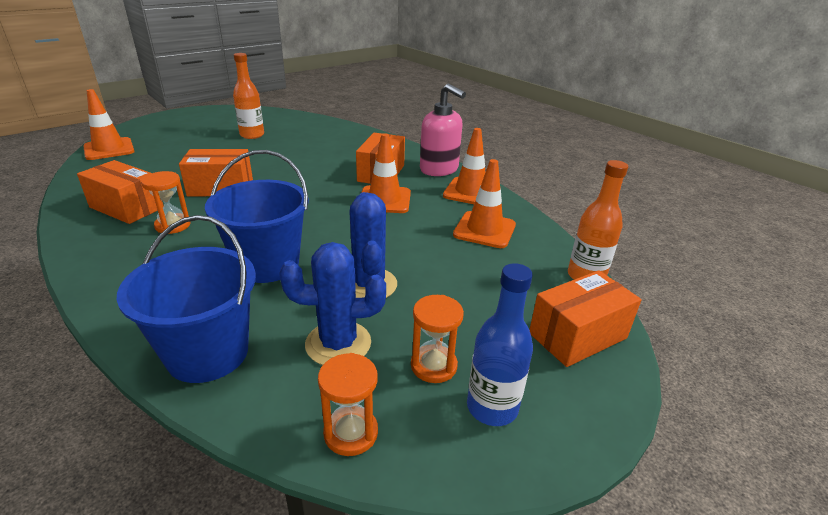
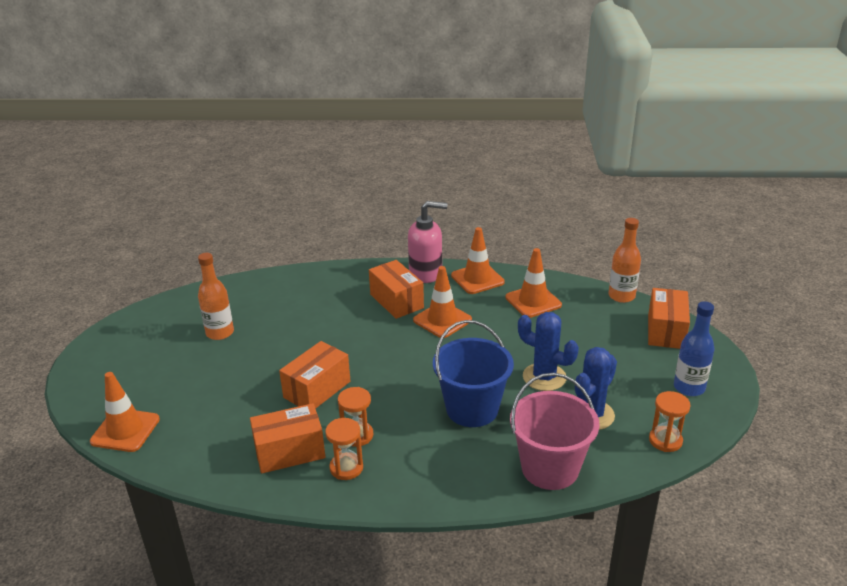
camera: 45 degrees left, 0 degrees up
blue bucket [117,215,256,383] -> pink bucket [510,373,599,490]
orange hourglass [411,295,464,383] -> orange hourglass moved to [325,418,363,480]

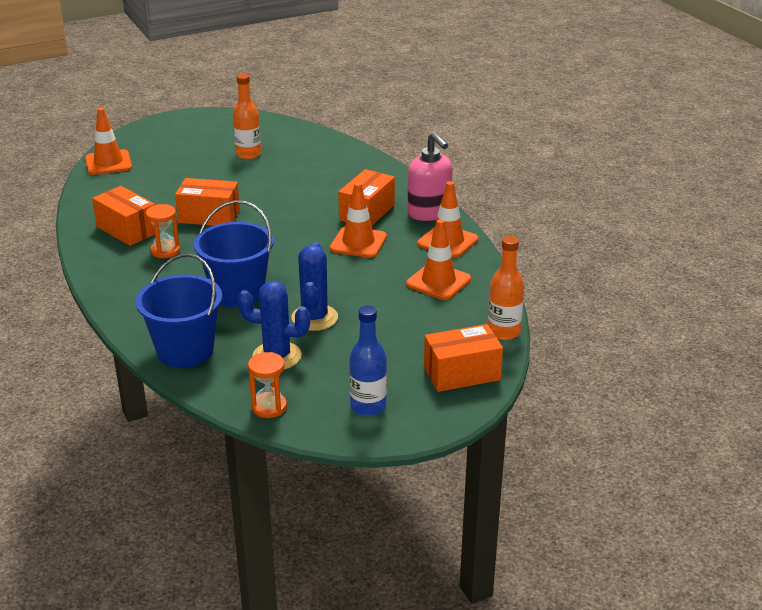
camera: 60 degrees right, 0 degrees up
orange hourglass [325,418,363,480] -> none
pink bucket [510,373,599,490] -> blue bucket [136,253,222,368]

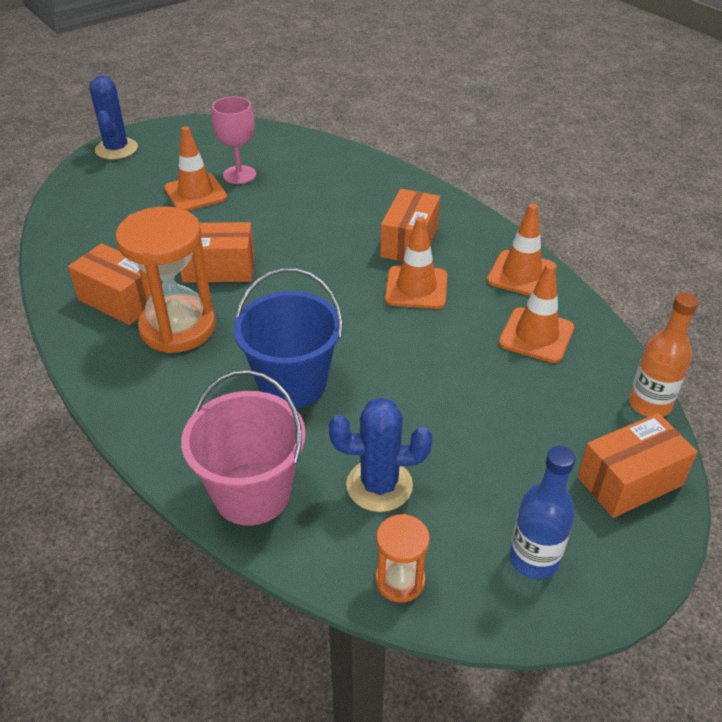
camera: 10 degrees left, 10 degrees up
orange traffic cone [85,108,132,175] -> orange traffic cone moved to [164,126,227,211]
blue bucket [136,253,222,368] -> pink bucket [181,370,306,526]
orange hourglass [146,204,180,258] -> orange hourglass [115,206,216,353], size x2.01
orange bottle [233,74,261,159] -> pink goblet [212,96,256,184]
blue cactus [291,242,338,331] -> blue cactus moved to [89,76,138,160]
pink soap dispenser [407,132,453,221] -> none

